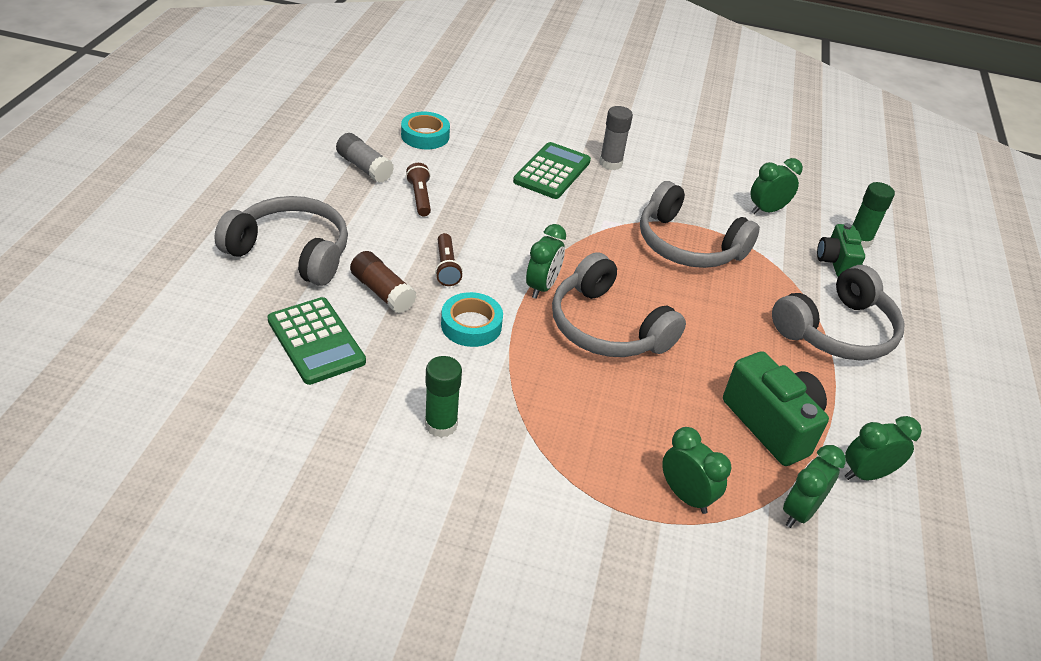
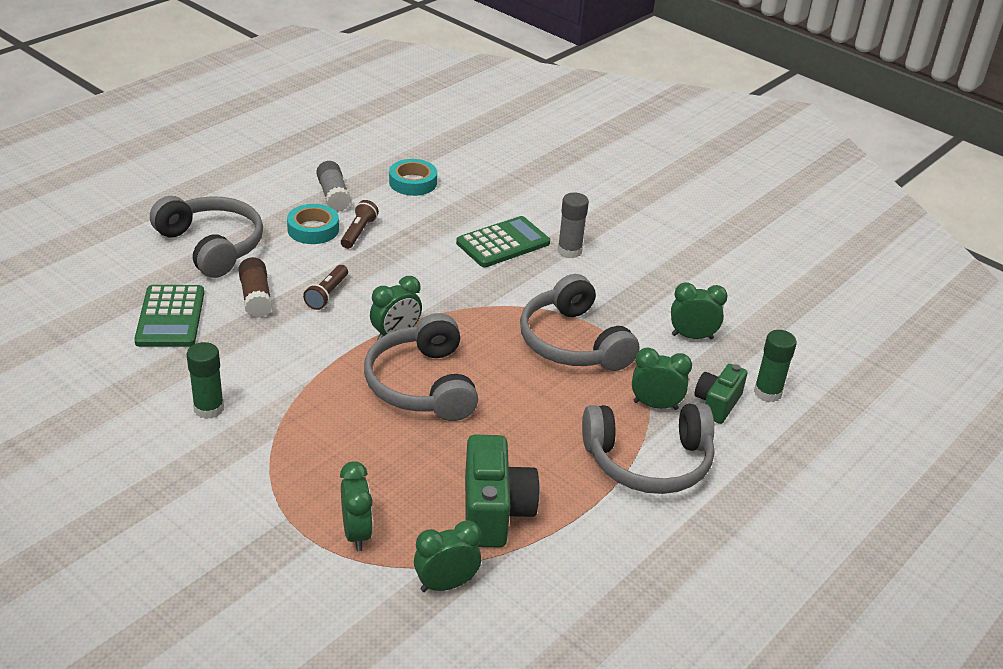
camera: 30 degrees right, 5 degrees down
turquoise tape [441,292,503,347] -> turquoise tape moved to [287,204,339,244]
green clock [845,416,922,480] -> green clock moved to [632,348,692,410]

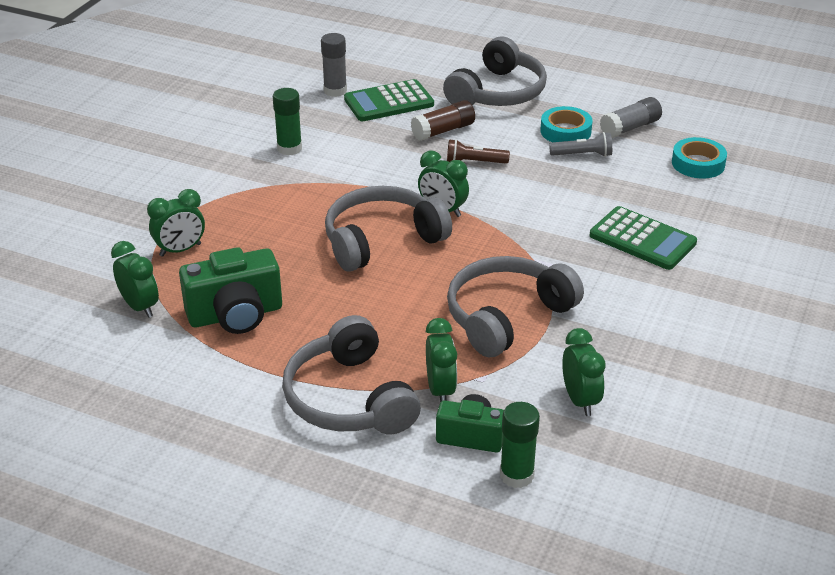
camera: 75 degrees right, 0 degrees up
brown flashlight [341,200,379,249] -> grey flashlight [549,132,612,157]
grey glue stick [558,193,589,258] -> grey glue stick moved to [321,33,347,97]

